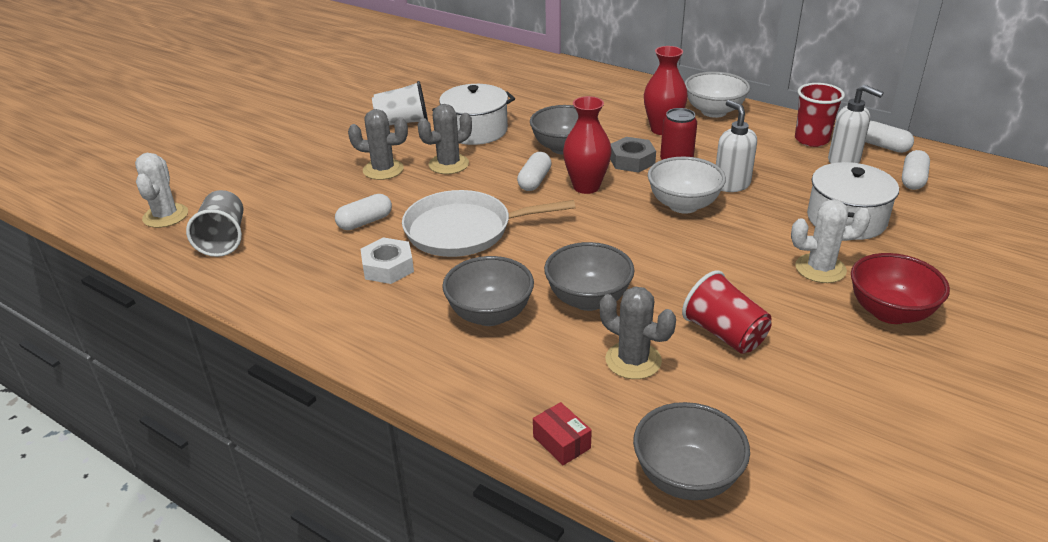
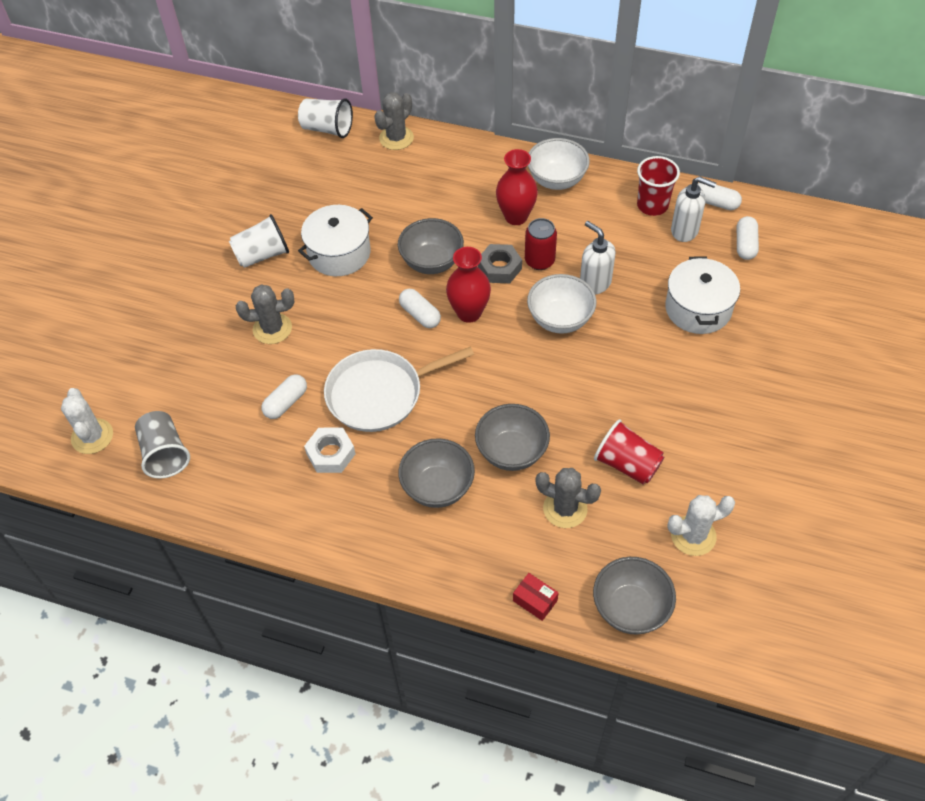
camera: 15 degrees left, 20 degrees up
grey cactus [418,104,472,174] -> grey cactus moved to [374,92,414,150]
white capsule [517,152,552,191] -> white capsule turned 45 degrees counterclockwise [399,289,441,328]
white cactus [791,199,871,283] -> white cactus moved to [667,495,735,556]
red bowl [851,253,950,324] -> none
none -> white cup [298,98,353,138]

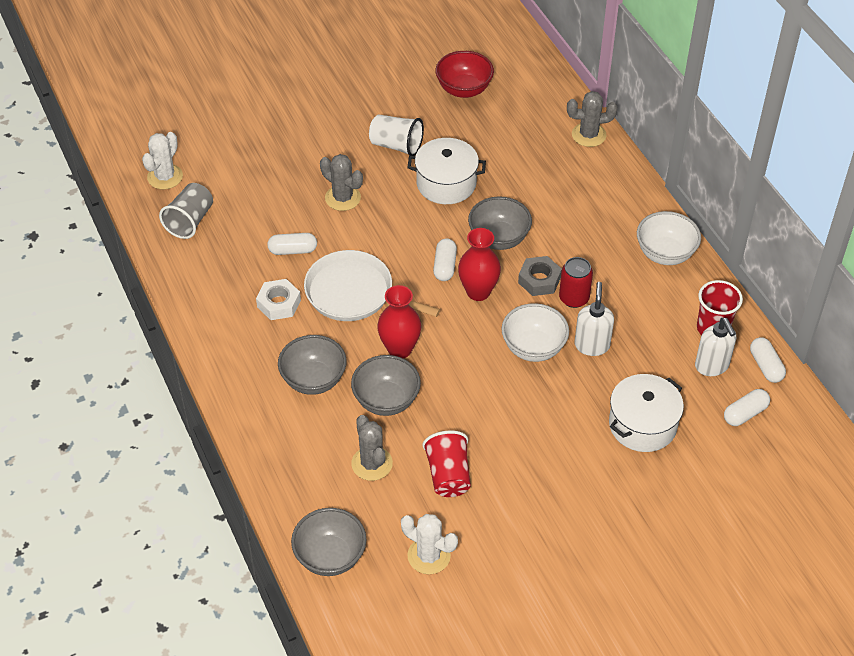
camera: 45 degrees right, 5 degrees down
white cup [298,98,353,138] -> none
red vase [496,149,538,225] -> red vase moved to [377,285,422,358]
red box [513,573,558,621] -> none
none -> red bowl [435,51,494,98]

